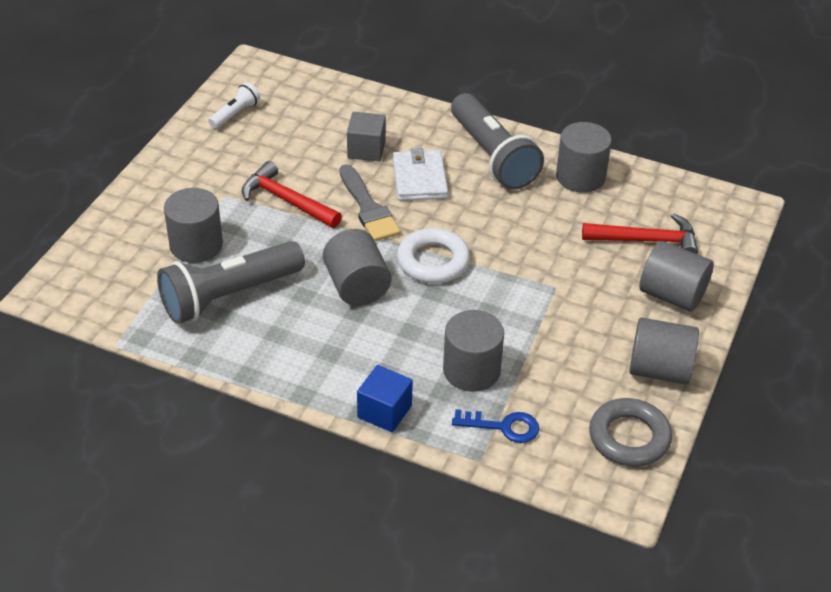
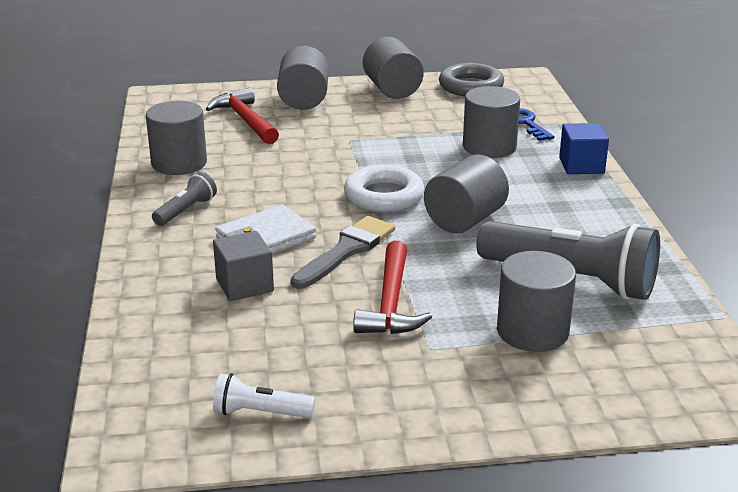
camera: 120 degrees left, 15 degrees down
grey flashlight [451,93,544,190] -> grey flashlight [152,172,217,226], size x0.47

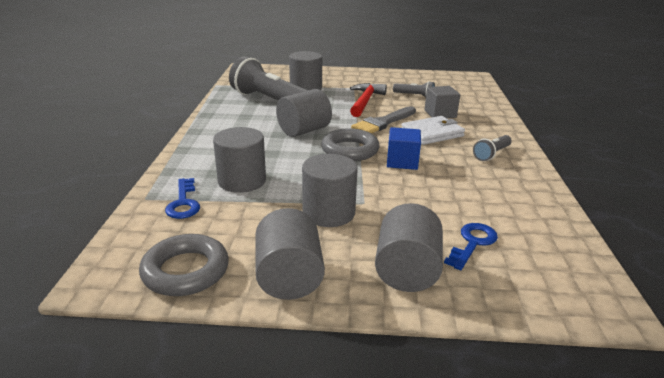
camera: 170 degrees left, 0 degrees up
grey cylinder [146,101,207,175] -> grey cylinder moved to [302,154,358,227]
red hammer [206,88,279,144] -> blue key [444,223,498,270]
white flashlight [213,373,315,418] -> none
white ring [344,165,424,212] -> grey ring [321,128,380,161]
blue cube [559,123,609,174] -> blue cube moved to [387,127,421,170]
none -> grey flashlight [393,81,435,97]

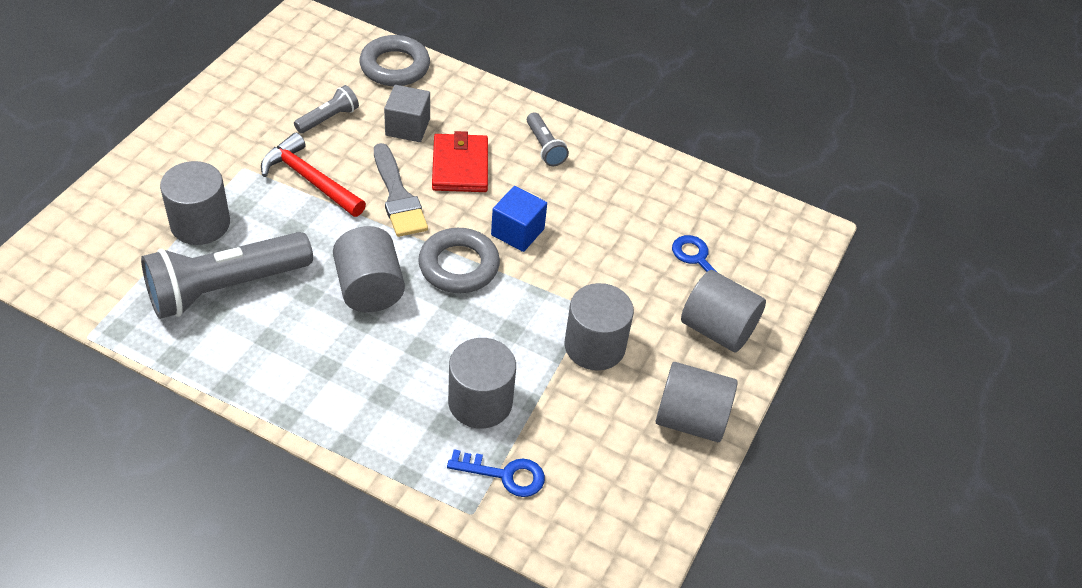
camera: 70 degrees left, 20 degrees up
grey ring [139,234,229,296] -> grey ring moved to [360,35,430,86]
white wallet [401,116,465,145] -> red wallet [432,131,488,192]

